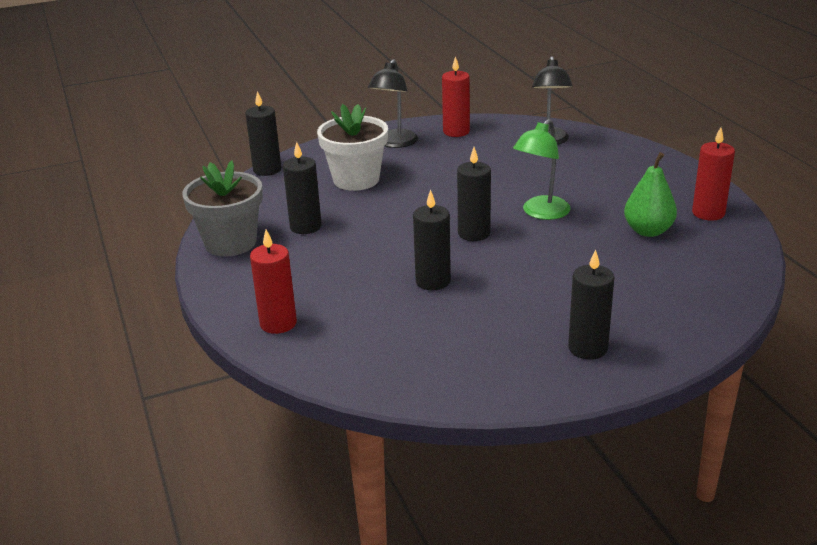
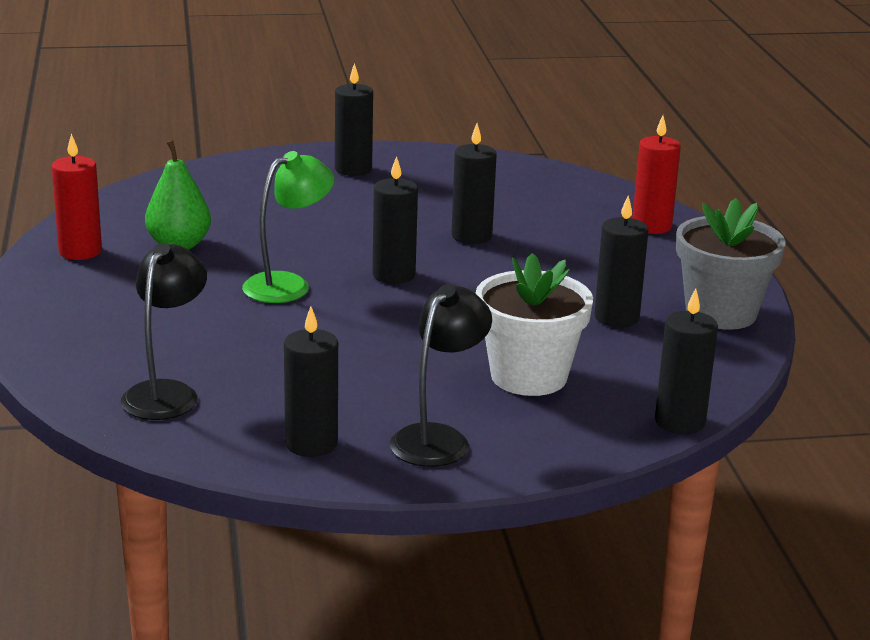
camera: 170 degrees left, 5 degrees down
red candle [442,56,470,137] -> black candle [284,306,338,457]

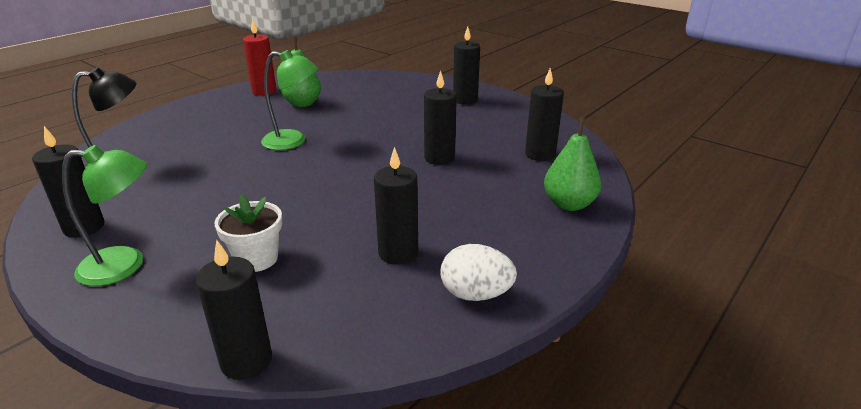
camera: 50 degrees right, 5 degrees up
black candle [372,156,418,284] -> black candle moved to [525,68,564,161]
black lamp [390,284,492,467] -> green lamp [62,145,147,286]
white flower pot [475,253,593,396] -> white flower pot [214,194,282,272], size x0.65
red candle [632,116,681,234] -> green pear [544,117,601,211]
grey flower pot [676,198,786,330] -> white egg [441,244,517,301]

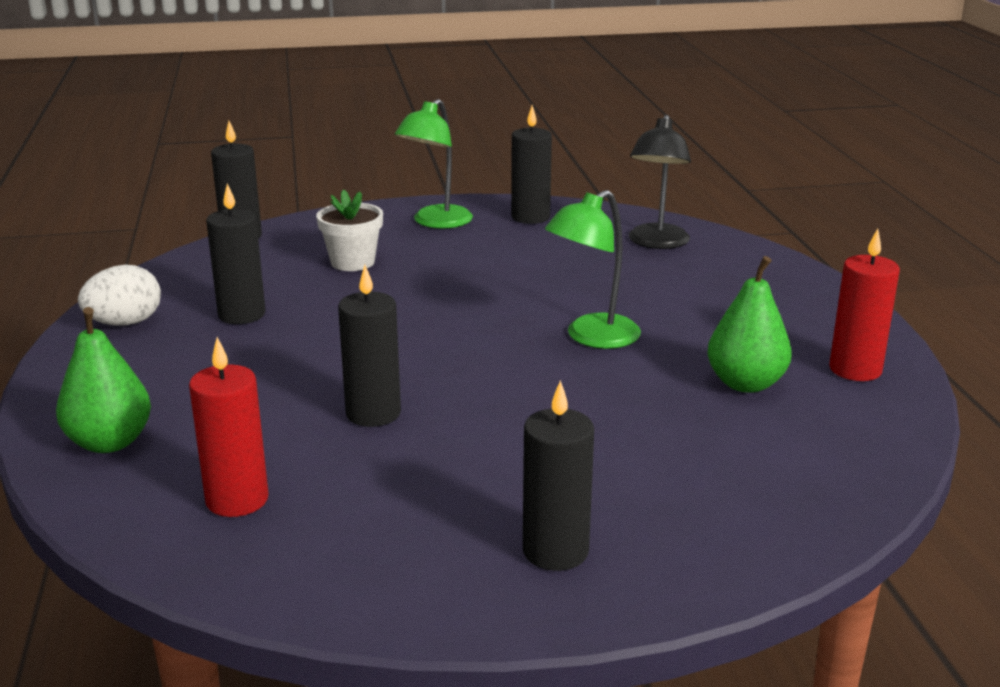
camera: 130 degrees right, 5 degrees down
black candle [525,68,564,161] -> red candle [189,337,269,517]

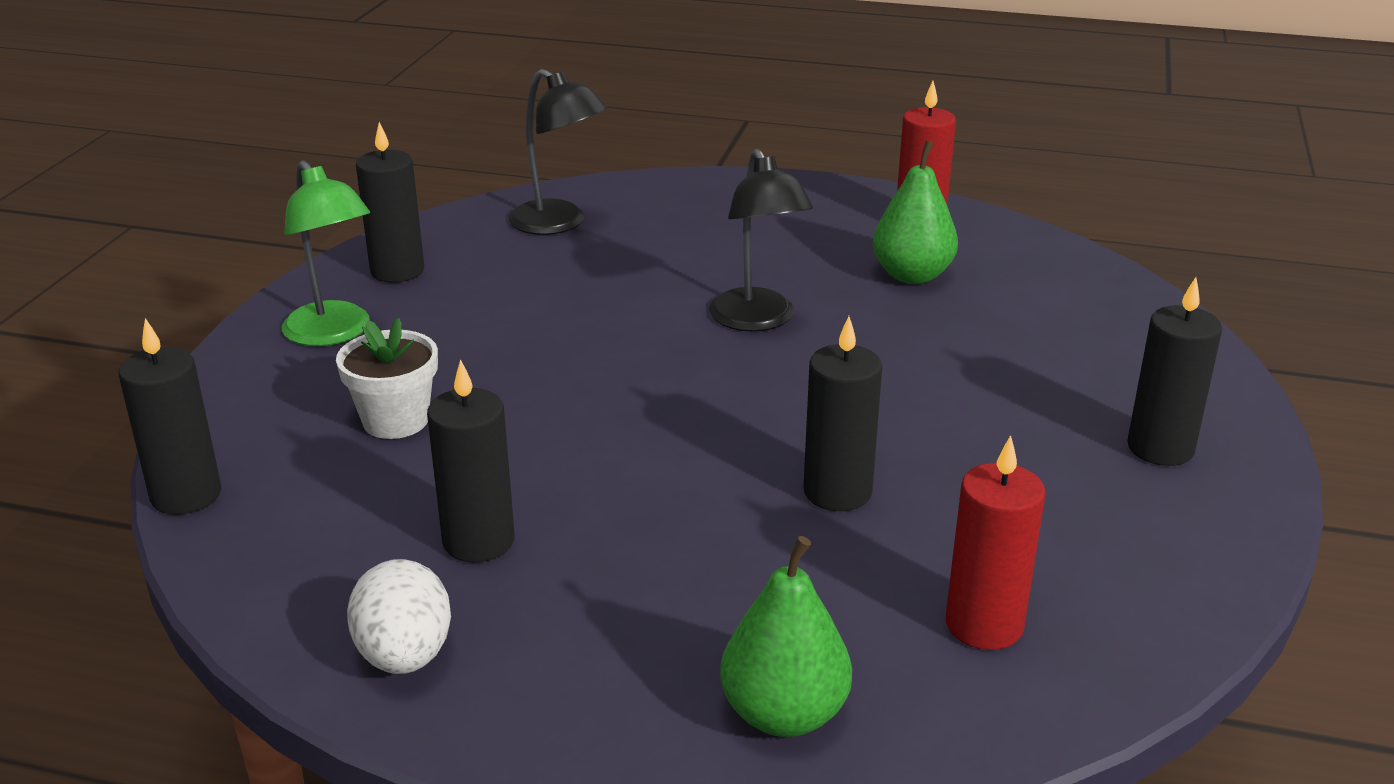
camera: 65 degrees left, 5 degrees up
green lamp [545,190,641,349] -> black lamp [709,149,813,332]

